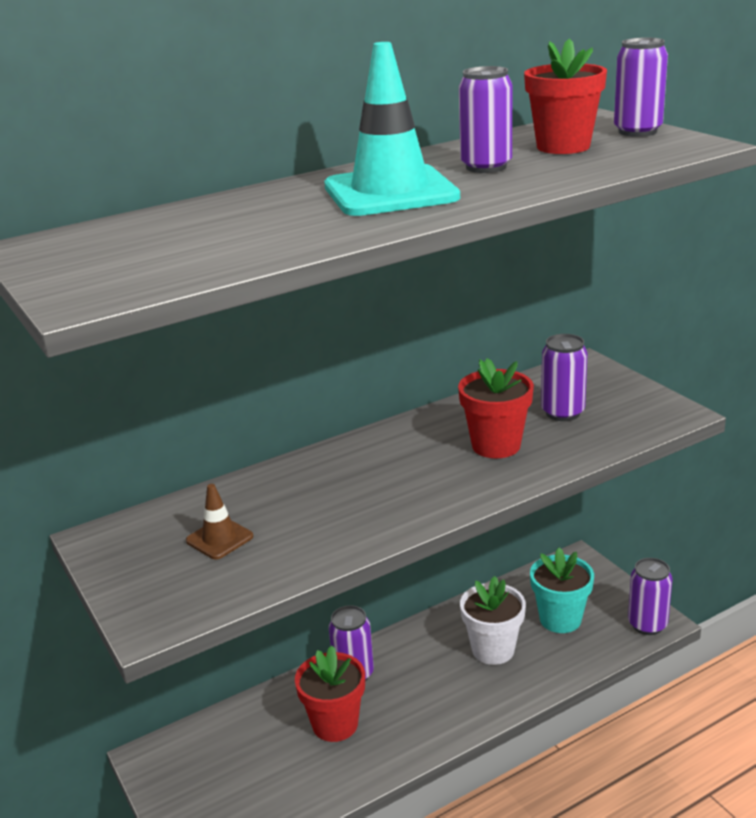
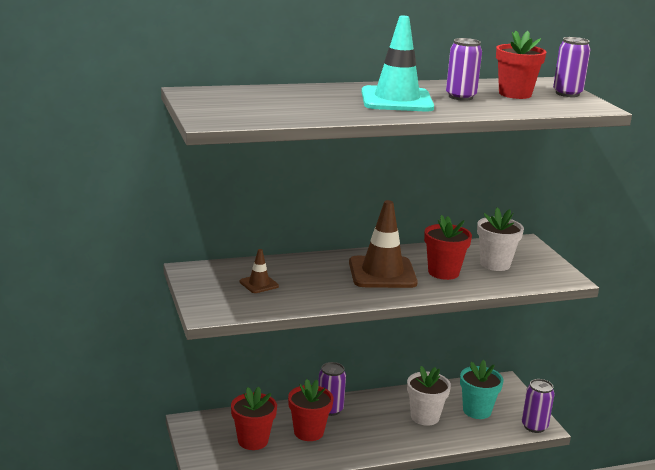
camera: 10 degrees right, 5 degrees down
purple can [541,334,588,421] -> white flower pot [477,207,524,271]
none -> red flower pot [231,387,277,450]
none -> brown traffic cone [349,200,418,288]

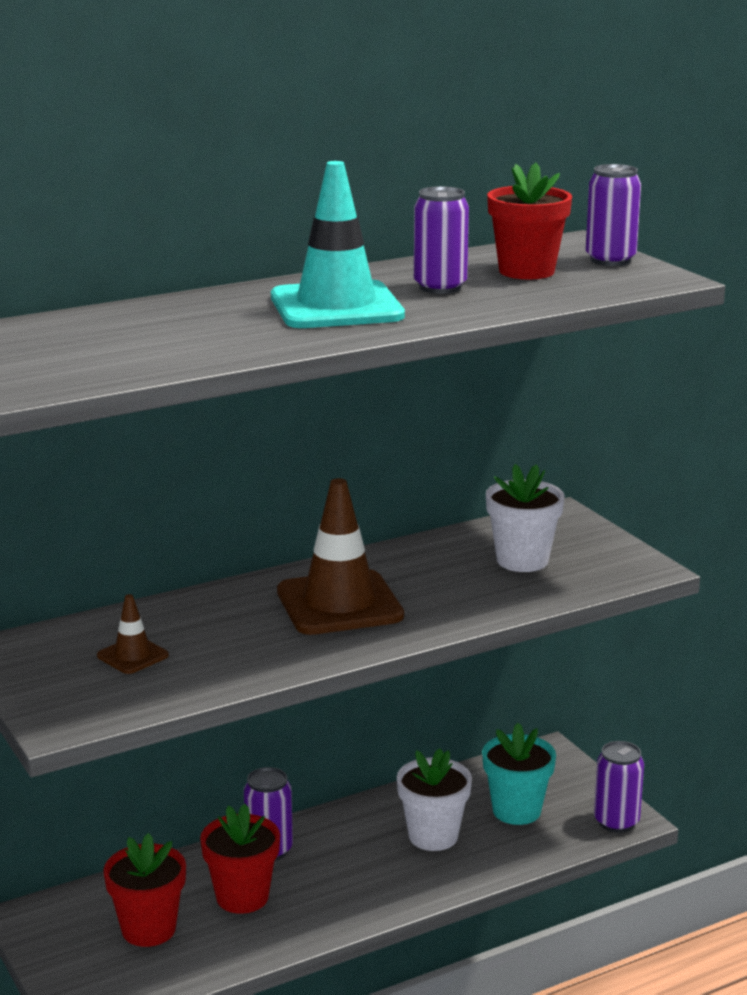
camera: 10 degrees left, 0 degrees up
red flower pot [424,215,472,280] -> none

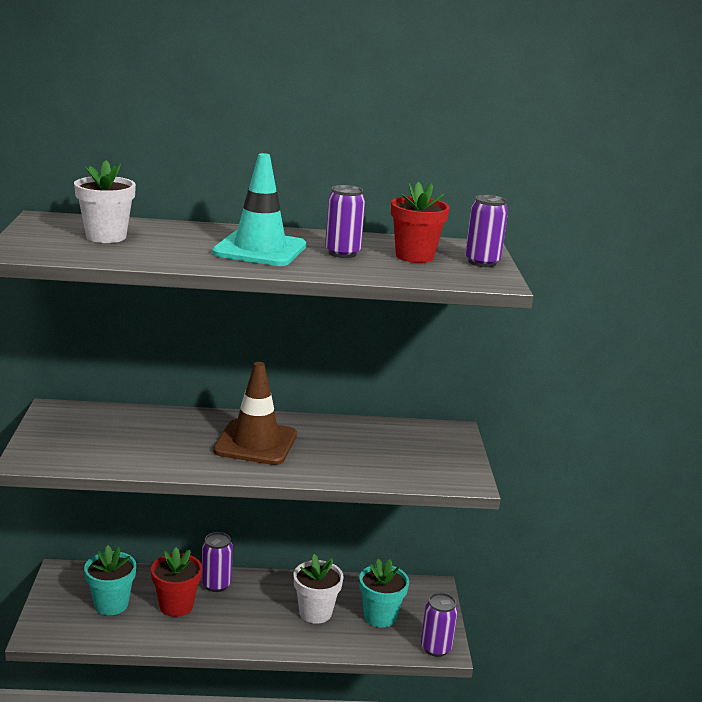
camera: 25 degrees right, 0 degrees up
brown traffic cone [97,594,169,674] -> none
red flower pot [103,833,186,947] -> turquoise flower pot [84,545,136,615]
white flower pot [486,464,565,572] -> white flower pot moved to [74,160,136,243]

